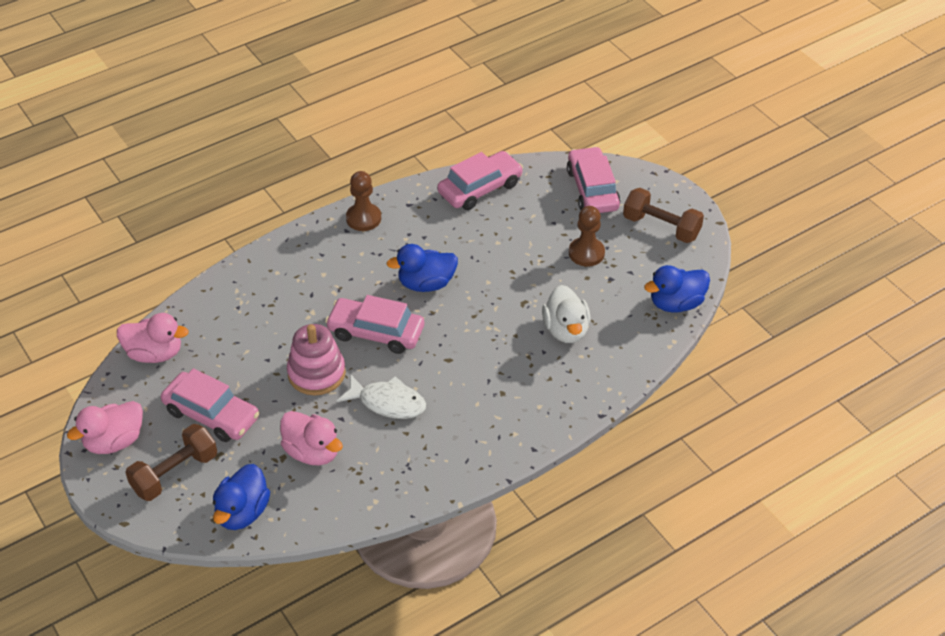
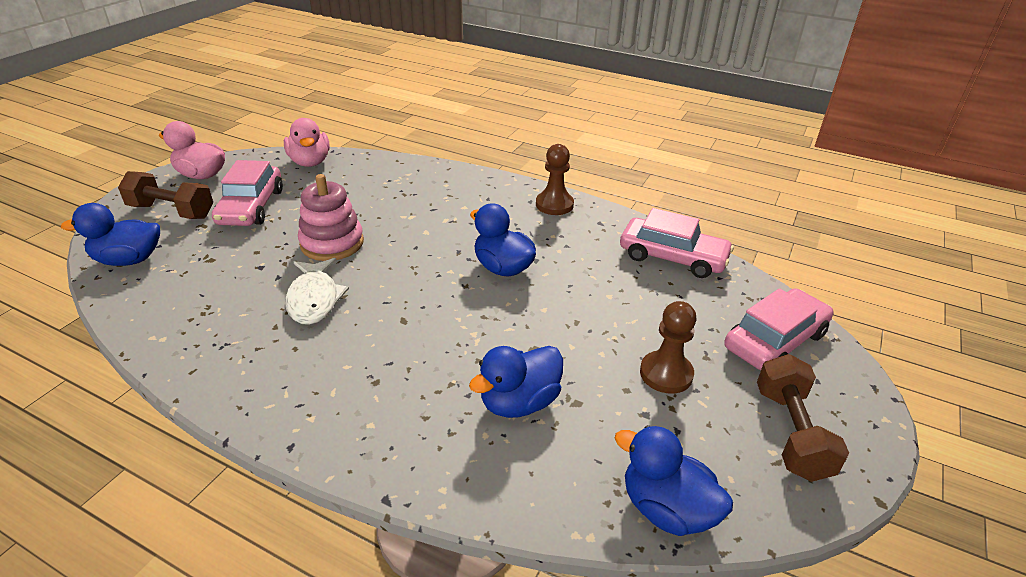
camera: 60 degrees right, 10 degrees down
pink duck [280,411,343,466] -> none
pink car [325,295,424,354] -> none
white duck [542,285,591,343] -> blue duck [469,346,563,418]

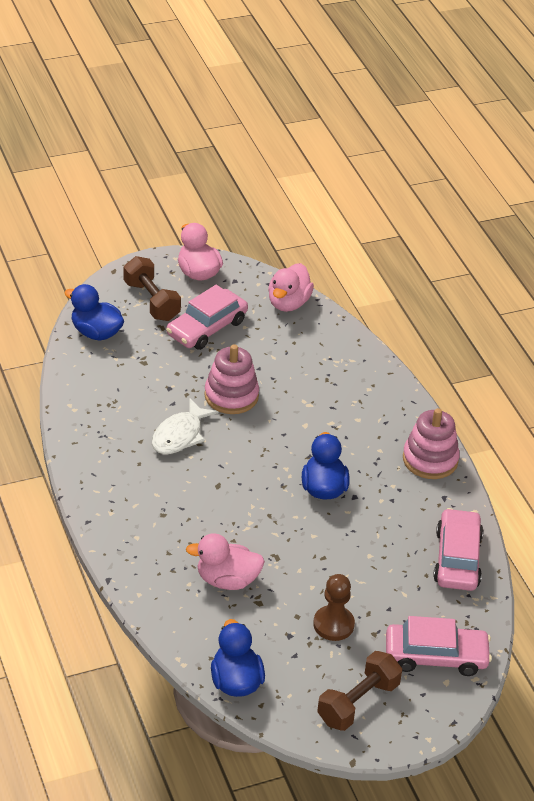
camera: 40 degrees right, 5 degrees up
blue duck [469,346,563,418] -> pink duck [186,533,265,590]
brown pawn [536,144,574,215] -> pink stacking toy [403,408,460,479]
pink car [620,208,734,278] -> pink car turned 150 degrees counterclockwise [433,508,483,591]

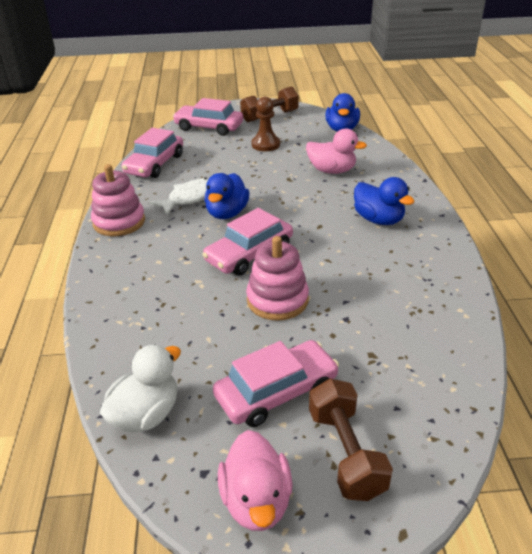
camera: 160 degrees left, 5 degrees down
blue duck [65,284,124,341] -> blue duck moved to [354,177,415,225]
white fish [152,398,218,454] -> white fish moved to [149,178,209,215]
pink duck [268,263,314,312] -> white duck [100,345,181,432]
none -> pink car [202,208,293,276]

